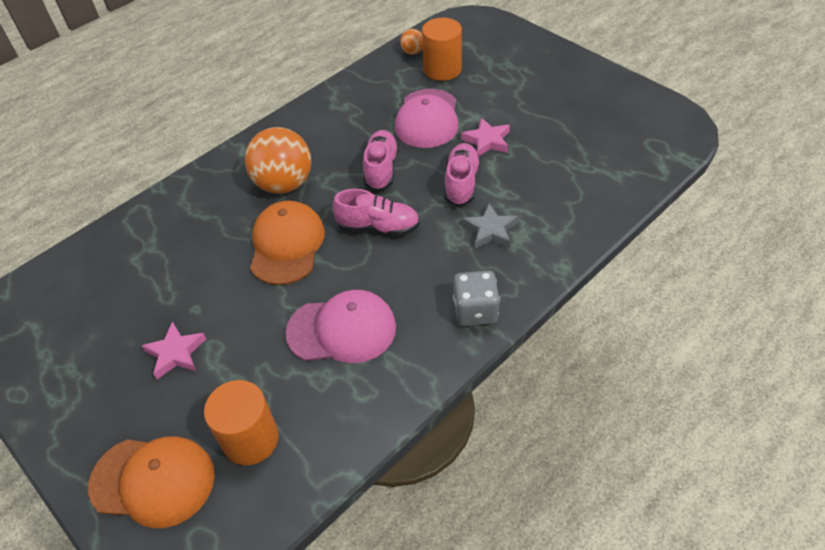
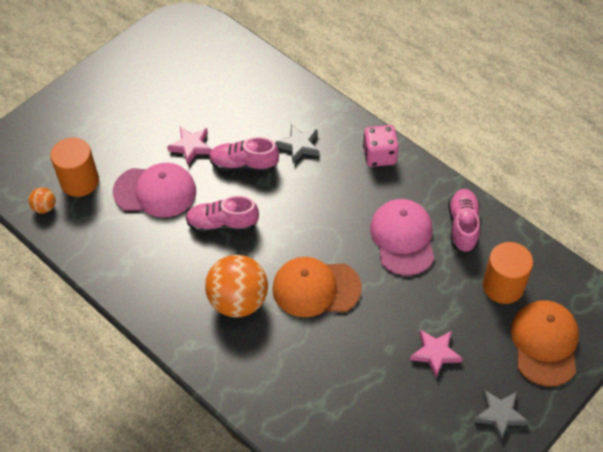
camera: 95 degrees left, 5 degrees up
pink shoe [333,189,420,236] -> pink shoe moved to [448,189,480,253]
grey dice [453,271,500,326] -> pink dice [363,125,399,167]
none -> grey star [473,390,529,441]

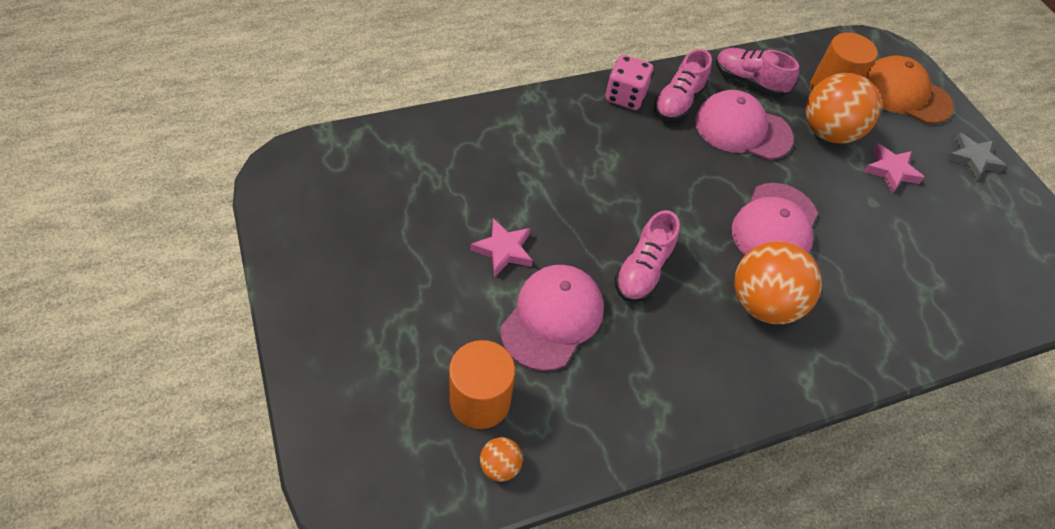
camera: 70 degrees left, 0 degrees up
pink shoe [209,137,279,172] -> pink shoe moved to [654,49,712,121]
orange cap [272,257,362,317] -> pink cap [732,183,818,255]
grey star [275,124,319,164] -> none
none -> orange ball [806,73,881,144]

